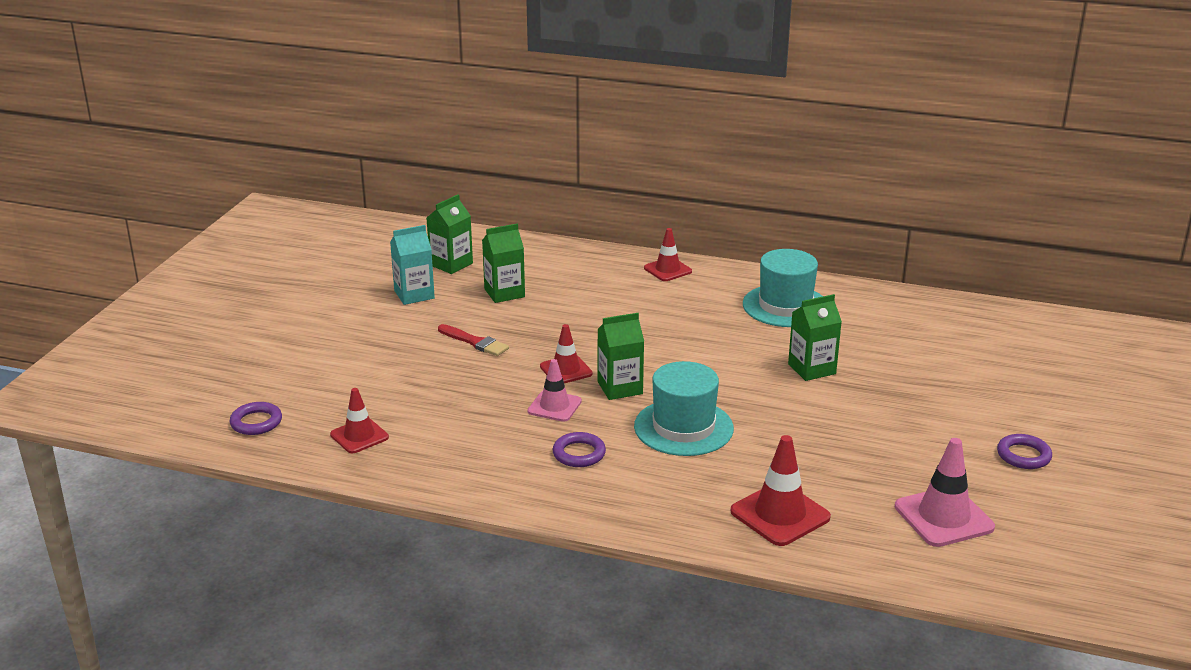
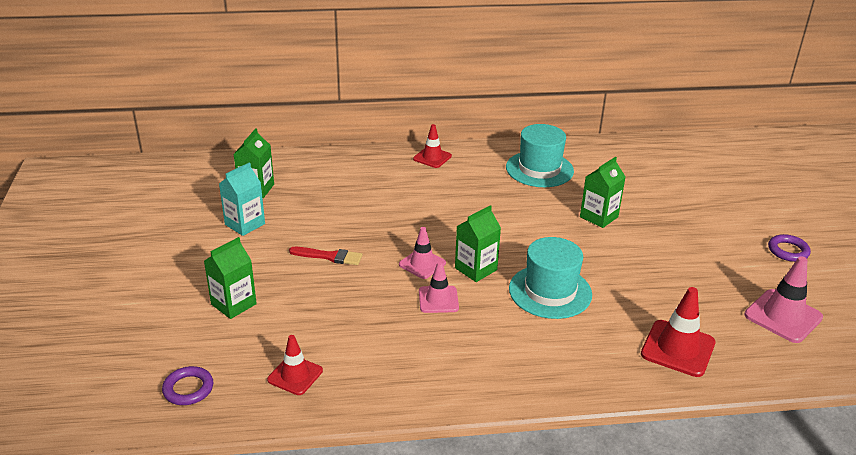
camera: 25 degrees left, 5 degrees up
green carton [482,224,525,303] -> green carton moved to [204,237,257,319]
red traffic cone [540,324,593,383] -> pink traffic cone [399,227,446,279]
purple ring [553,432,606,467] -> none

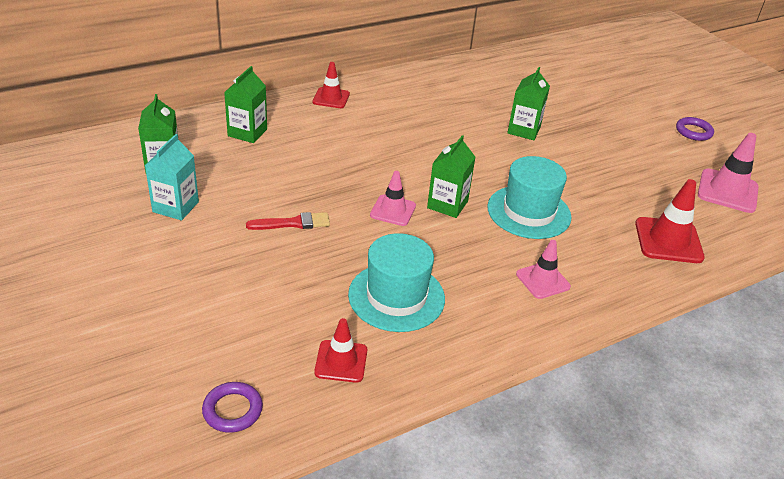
camera: 25 degrees left, 5 degrees up
green carton [204,237,257,319] -> green carton moved to [224,66,267,143]
pink traffic cone [419,261,459,313] -> pink traffic cone moved to [516,240,571,299]
turquoise hat [506,124,574,187] -> turquoise hat moved to [348,233,445,332]

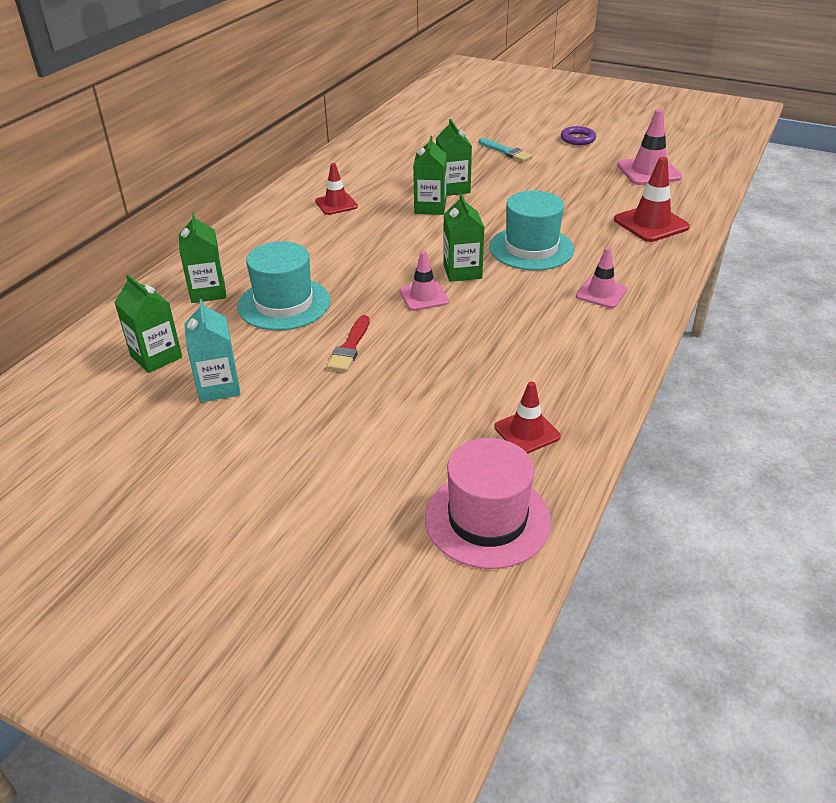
camera: 30 degrees left, 0 degrees up
purple ring [202,382,263,433] -> pink hat [425,438,551,569]
red brush [246,212,330,230] -> red brush turned 150 degrees clockwise [327,315,370,372]
red traffic cone [313,62,350,108] -> red traffic cone moved to [315,163,358,215]
turquoise hat [348,233,445,332] -> turquoise hat moved to [237,241,330,330]
none -> green carton [413,136,447,215]
none -> turquoise brush [479,138,533,162]

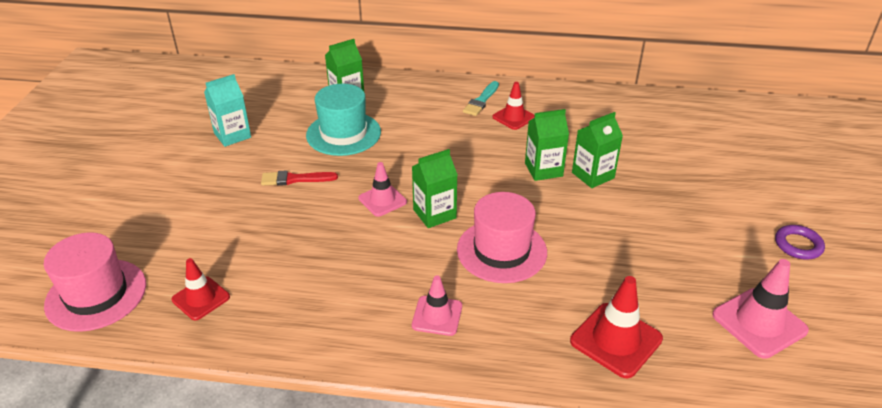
camera: 70 degrees right, 0 degrees up
green carton [114,274,182,373] -> none
turquoise brush [479,138,533,162] -> turquoise brush moved to [463,81,499,116]
turquoise hat [489,191,574,270] -> pink hat [457,192,547,283]

